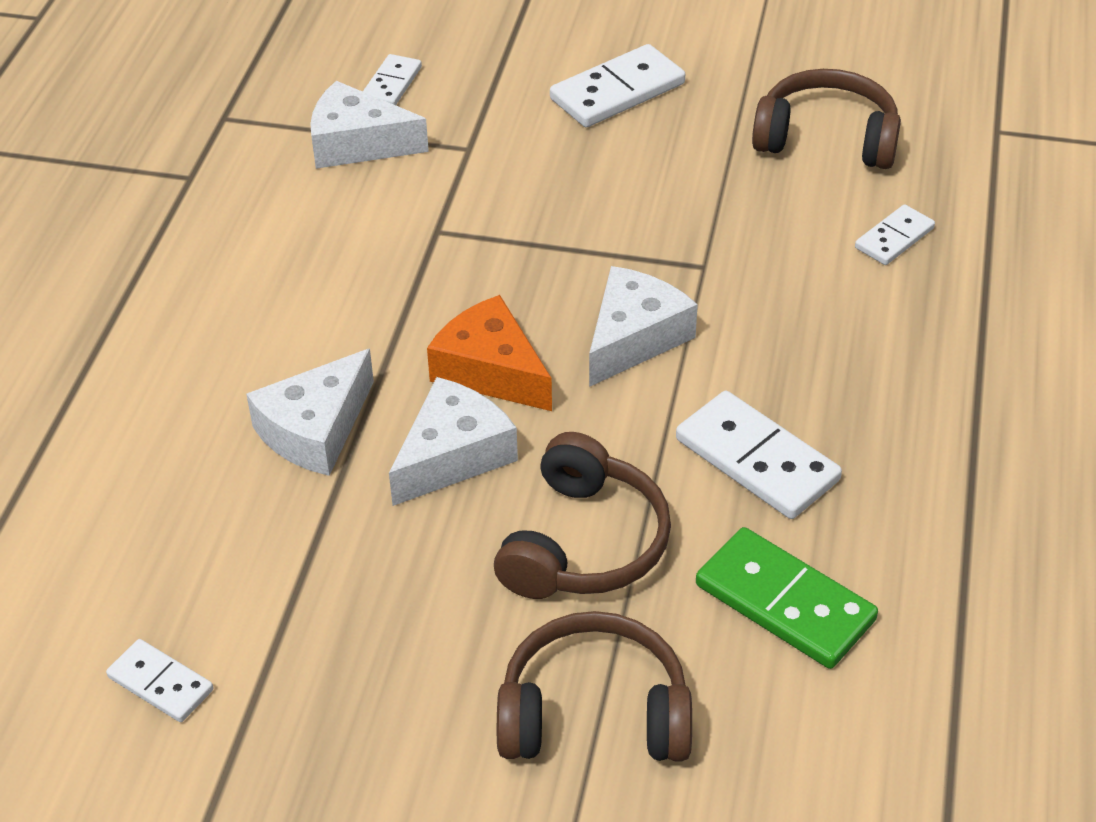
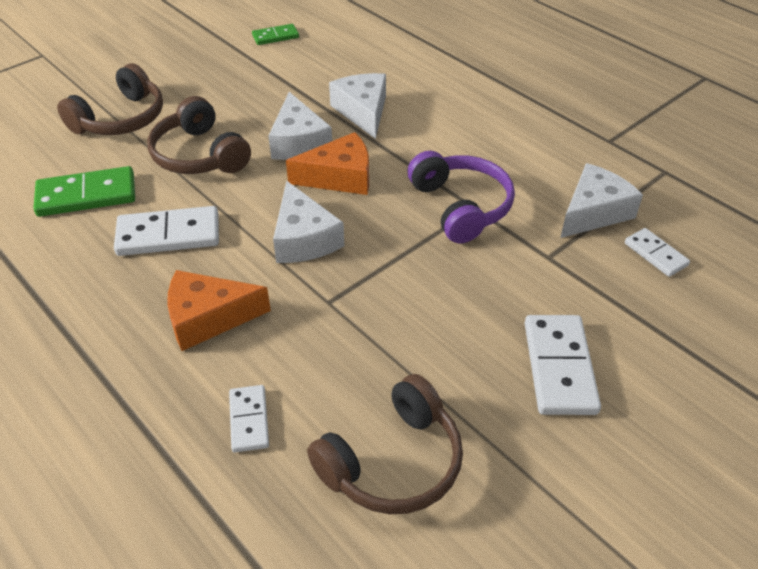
camera: 125 degrees right, 0 degrees up
white domino [106,639,213,722] -> green domino [252,24,299,45]
none -> orange cheese [167,270,271,351]
none -> purple headphones [407,151,515,243]

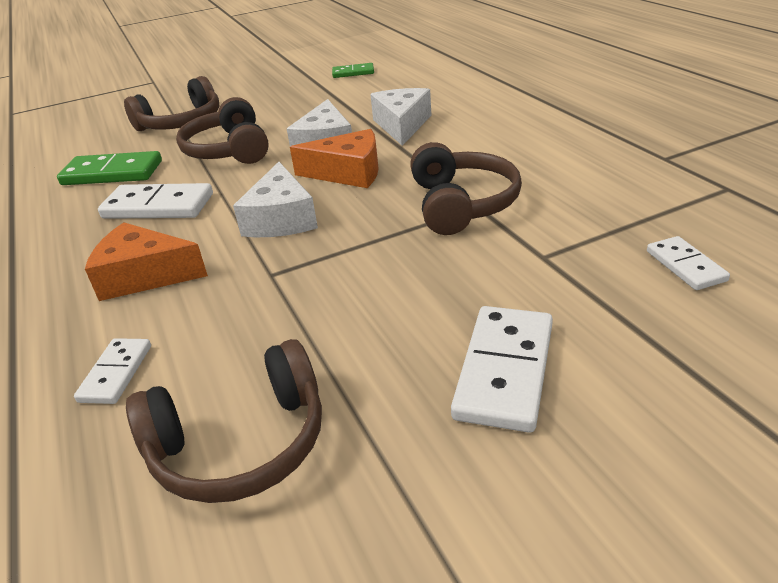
camera: 20 degrees right, 10 degrees down
purple headphones [407,151,515,243] -> brown headphones [410,142,522,235]
white cheese [560,163,643,238] -> none

